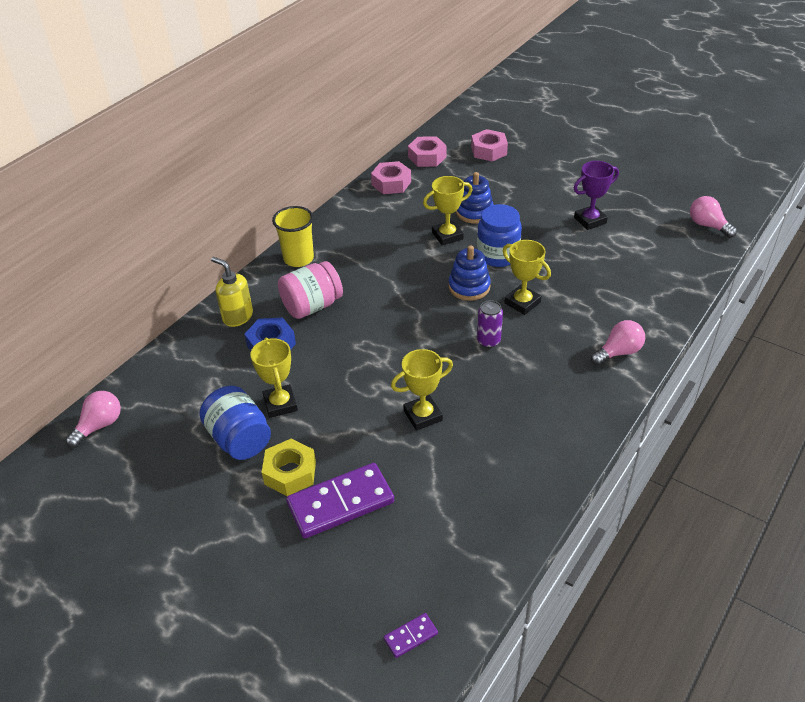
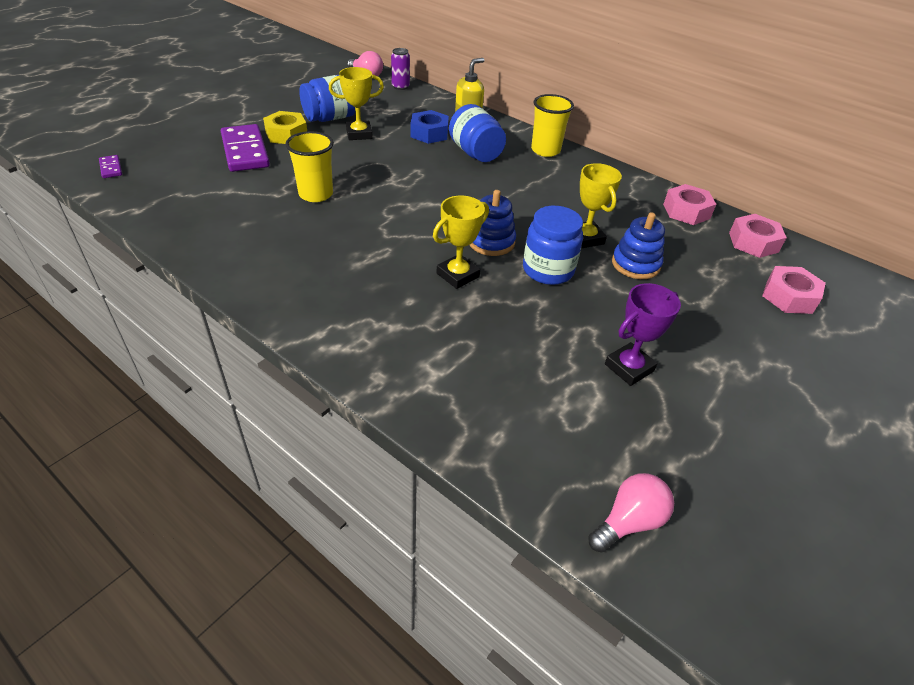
camera: 90 degrees right, 0 degrees up
pink jar [278,261,343,319] -> blue jar [449,104,506,162]
yellow trophy [391,349,453,431] -> yellow cup [286,131,334,202]
purple can [477,300,503,348] -> purple can moved to [391,48,410,90]
purple trophy [574,161,619,230] -> purple trophy turned 75 degrees clockwise [605,283,681,386]
pink light bulb [591,320,645,366] -> none

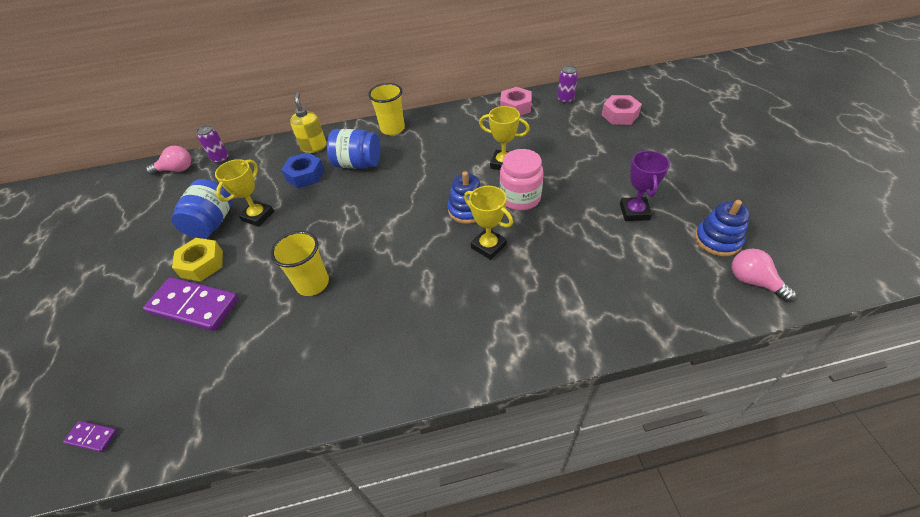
camera: 45 degrees left, 5 degrees up
yellow trophy [433,195,489,289] -> yellow trophy turned 45 degrees counterclockwise [464,186,513,260]
blue jar [523,206,583,285] -> pink jar [500,149,543,211]
pink light bulb [588,473,674,553] -> pink light bulb turned 45 degrees counterclockwise [732,249,796,301]
blue stacking toy [612,212,665,279] -> blue stacking toy moved to [695,200,750,257]
pink nut [729,214,787,258] -> purple can [557,65,578,103]

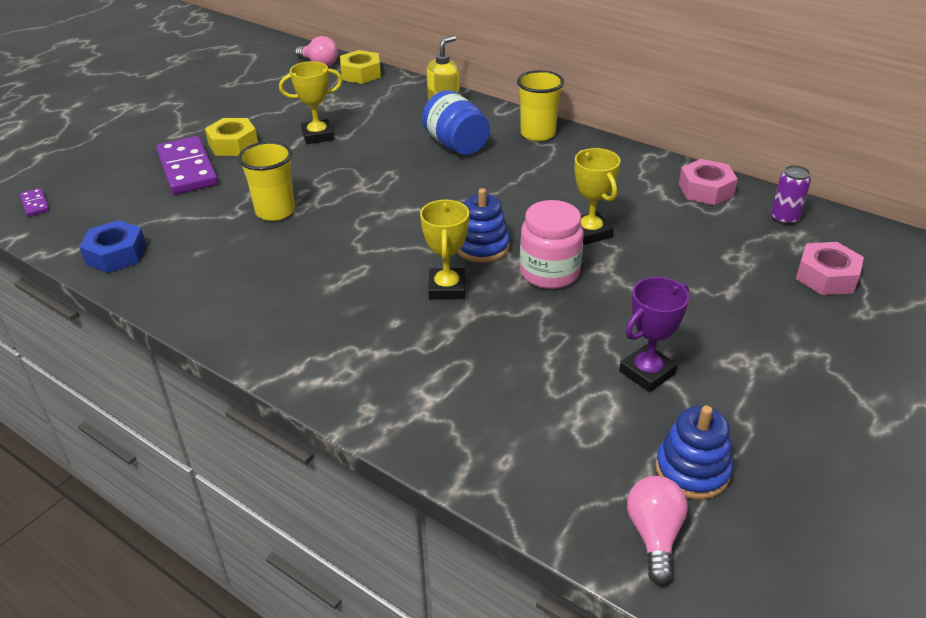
camera: 45 degrees right, 10 degrees down
blue jar [171,179,233,239] -> none
purple can [196,125,229,163] -> yellow nut [340,50,381,84]
blue nut [281,152,324,188] -> blue nut moved to [79,220,146,273]

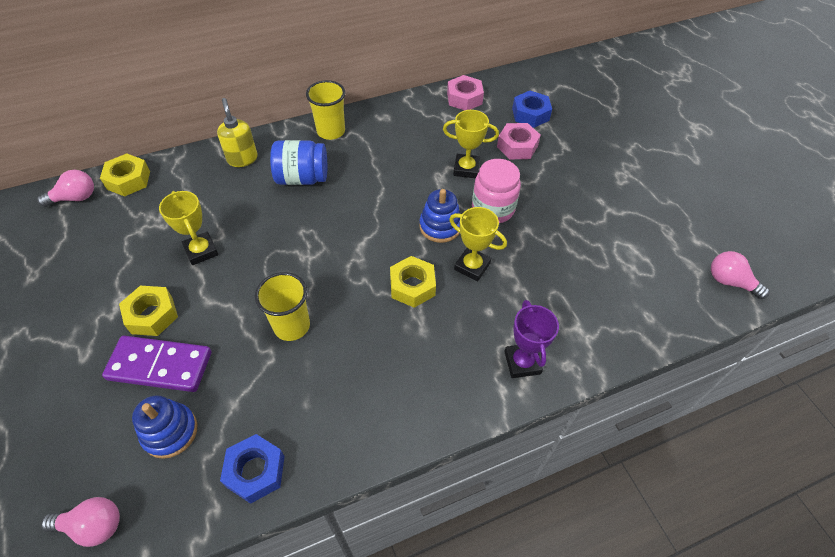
camera: 60 degrees left, 15 degrees up
purple domino [20,188,49,217] -> pink light bulb [41,497,120,547]
yellow trophy [279,61,343,144] -> yellow trophy turned 45 degrees counterclockwise [159,191,218,265]
purple trophy [619,277,689,392] -> purple trophy moved to [504,300,559,378]
blue stacking toy [655,405,733,500] -> blue stacking toy moved to [132,395,198,459]
purple can [771,165,811,225] -> none
pink nut [796,242,864,295] -> pink nut moved to [497,123,541,159]
none -> yellow nut [390,256,436,308]
none -> blue nut [512,91,552,128]

